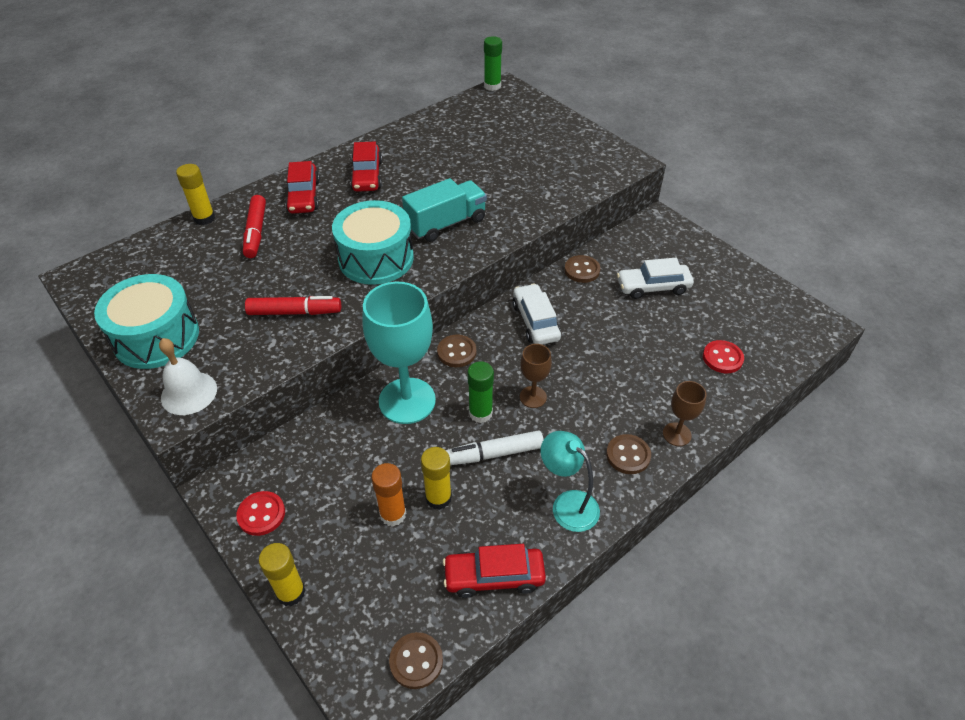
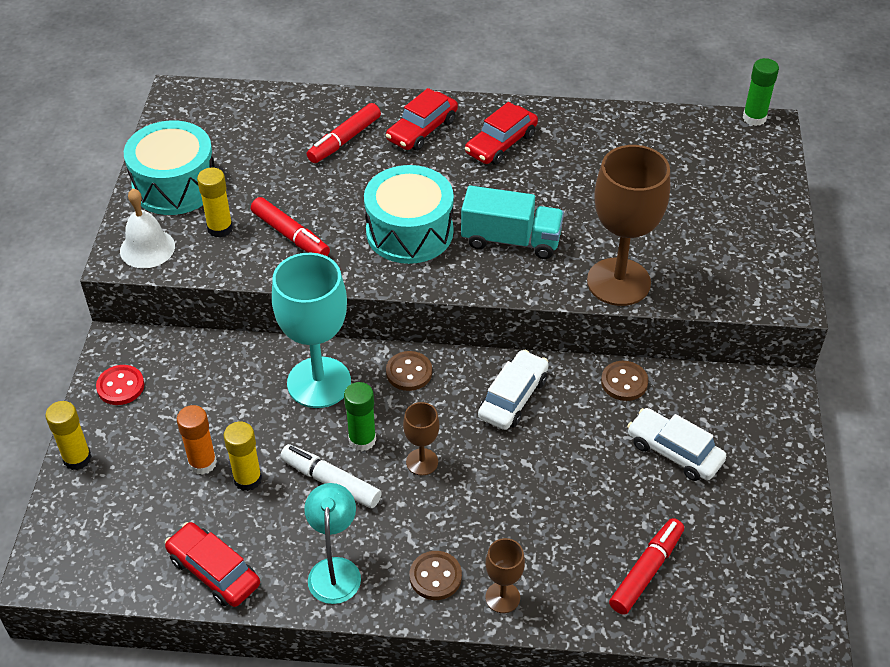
camera: 45 degrees right, 0 degrees up
yellow glue stick [176,164,215,225] -> yellow glue stick moved to [197,168,233,238]
brown button [389,632,443,689] -> none
red button [703,340,744,373] -> red marker [609,518,684,615]
none -> brown goblet [587,145,670,306]

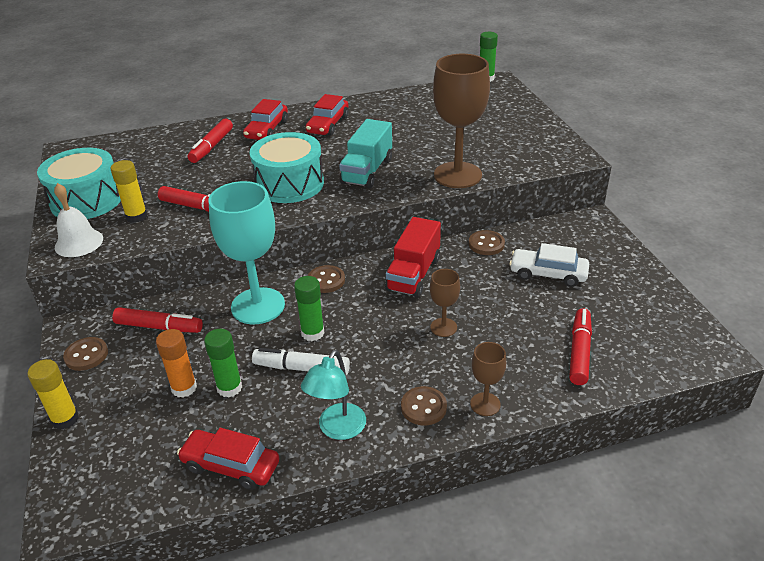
camera: 20 degrees left, 10 degrees down
red button [96,365,144,405] -> brown button [63,337,108,371]
yellow glue stick [224,422,262,491] -> green glue stick [204,329,242,398]
turquoise lamp [304,483,361,604] -> turquoise lamp turned 135 degrees counterclockwise [301,350,366,440]
brown goblet [403,402,439,475] -> brown goblet moved to [430,269,460,337]
turquoise truck [461,185,564,259] -> turquoise truck turned 120 degrees clockwise [339,119,392,189]
white car [478,350,549,430] -> red truck [385,217,441,298]
none -> red marker [112,307,203,333]

